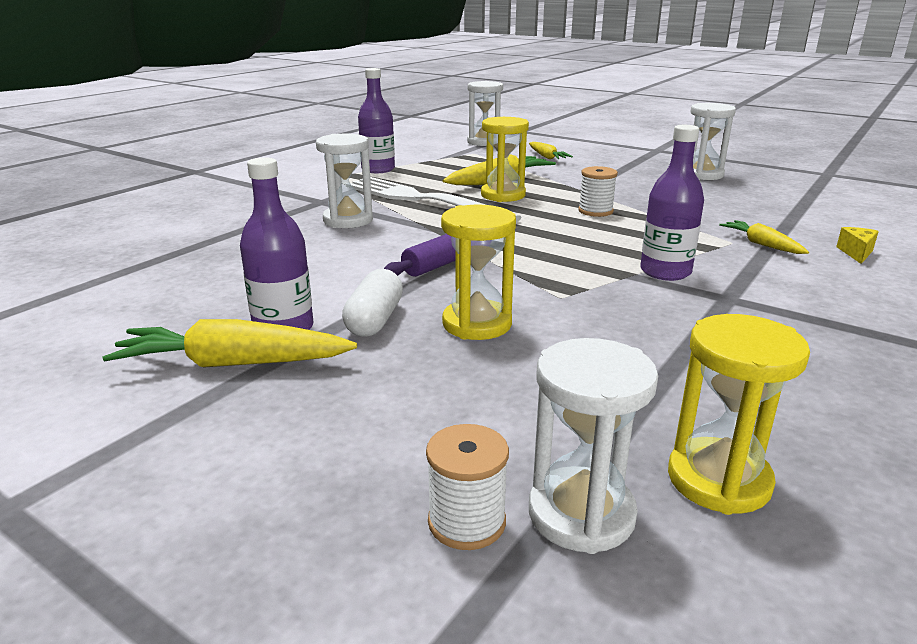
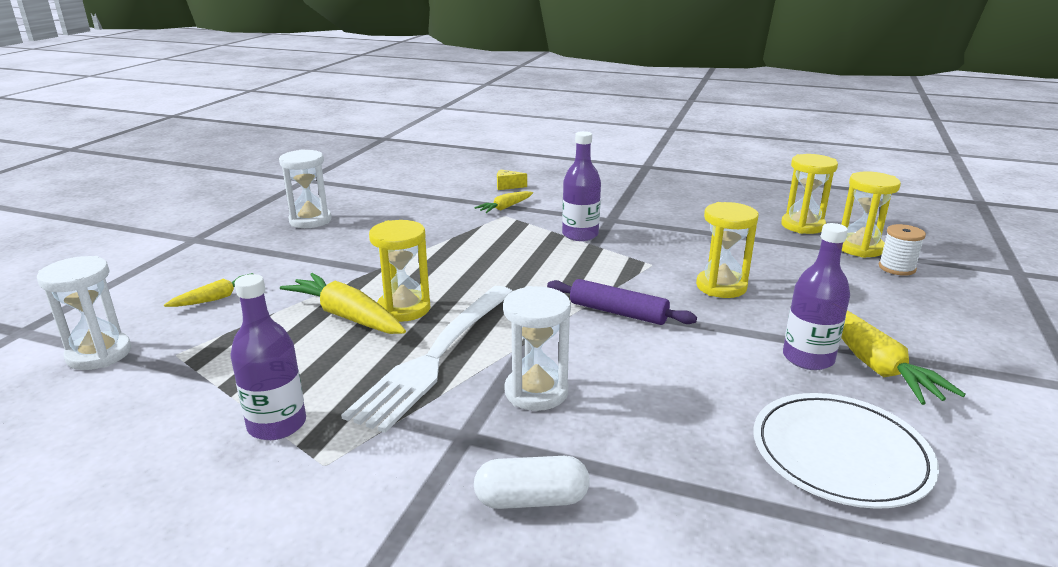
camera: 105 degrees left, 0 degrees up
white capsule [342,269,403,337] -> white capsule moved to [474,456,590,509]
white hourglass [529,338,658,554] -> yellow hourglass [841,171,901,258]
white spool [578,166,618,217] -> none
none -> white plate [754,393,939,509]

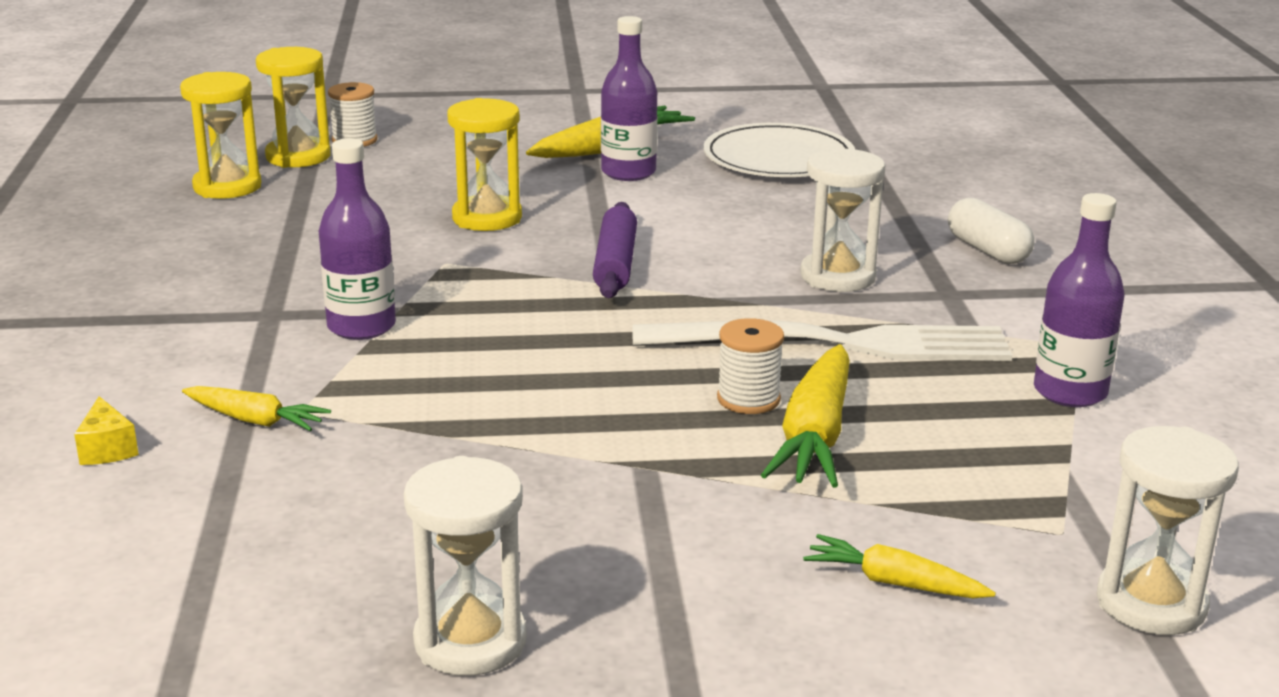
camera: 115 degrees left, 0 degrees up
yellow hourglass [369,220,430,322] -> white spool [717,318,784,414]

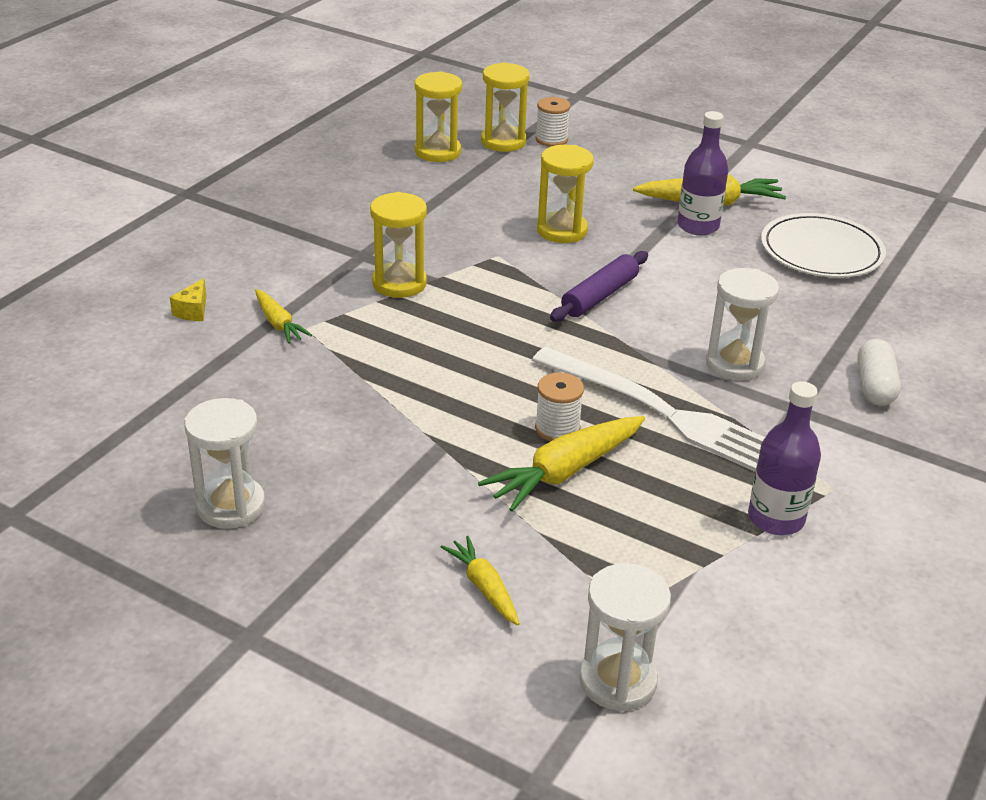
camera: 35 degrees right, 10 degrees up
purple bottle [319,138,396,340] -> yellow hourglass [370,192,427,298]

